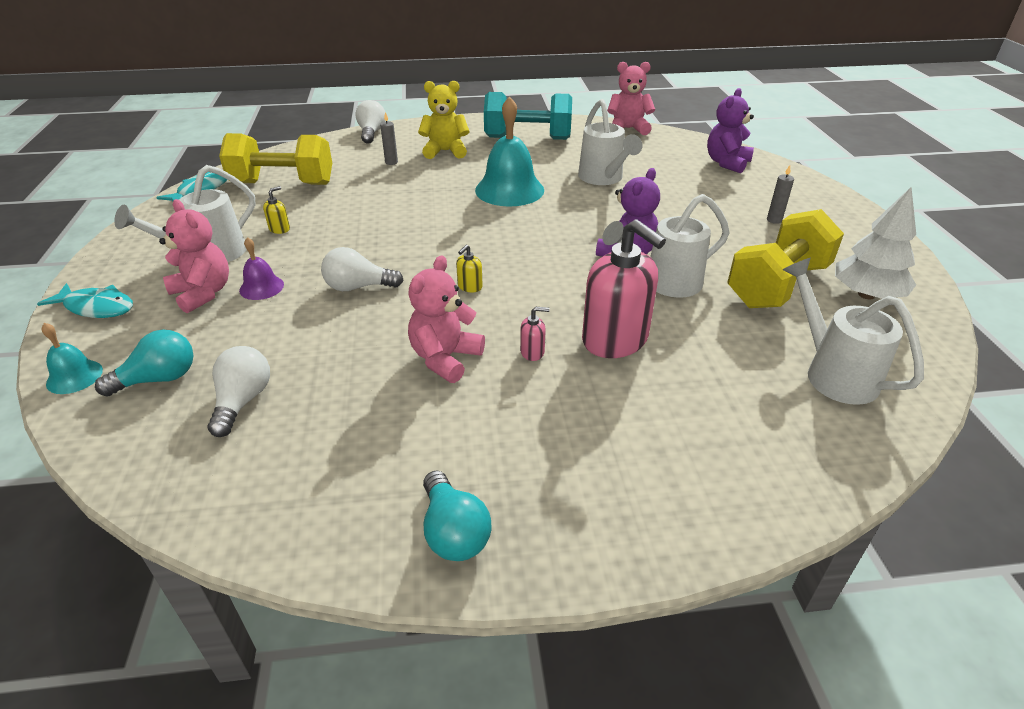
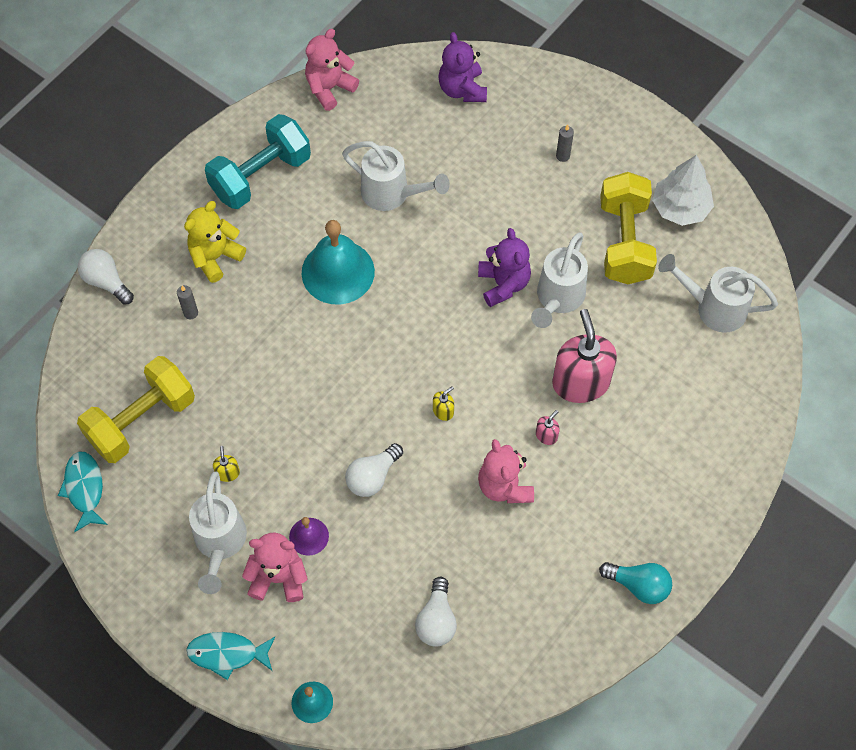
camera: 45 degrees left, 25 degrees up
turquoise fish [37,283,133,318] -> turquoise fish turned 150 degrees counterclockwise [186,632,275,680]
turquoise light bulb [95,330,193,397] -> none
white light bulb [207,346,270,437] -> white light bulb turned 135 degrees counterclockwise [415,577,457,647]
yellow soap dispenser [456,245,483,292] -> yellow soap dispenser turned 120 degrees counterclockwise [433,386,454,421]
pink soap dispenser [582,219,666,358] -> pink soap dispenser turned 105 degrees counterclockwise [552,309,617,403]

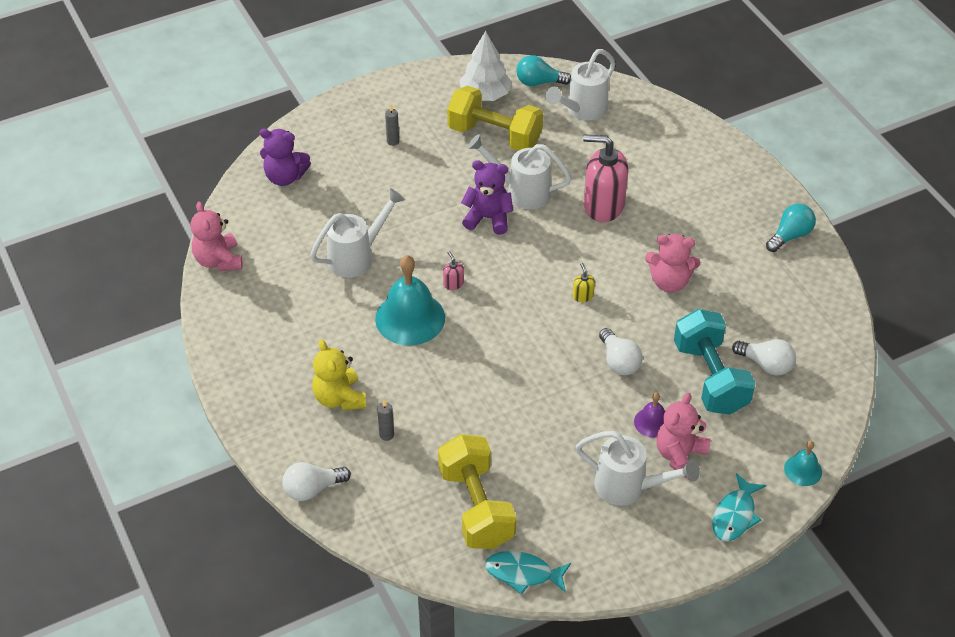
camera: 65 degrees left, 15 degrees down
turquoise dumbbell [205,114,311,209] -> turquoise dumbbell moved to [674,309,755,415]
yellow soap dispenser [213,446,240,482] -> none
white watering can [531,232,588,328] -> white watering can turned 150 degrees clockwise [467,134,572,209]
pink soap dispenser [536,410,560,445] -> pink soap dispenser moved to [443,251,464,290]
none -> turquoise light bulb [516,55,571,86]

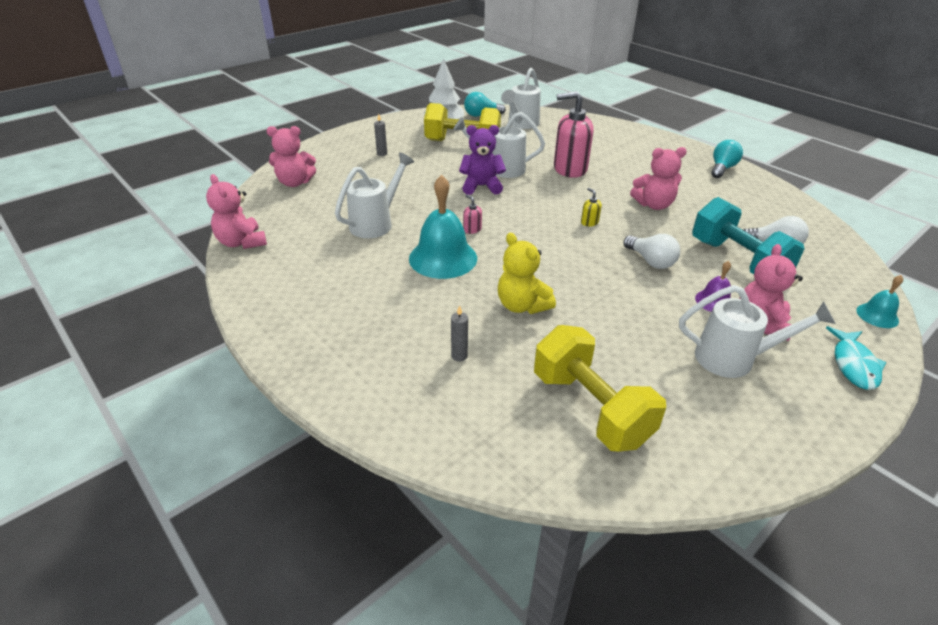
camera: 15 degrees left, 10 degrees down
purple teddy bear [259,129,311,186] -> pink teddy bear [266,126,316,187]
white light bulb [282,462,351,501] -> none
yellow teddy bear [312,340,366,411] -> yellow teddy bear moved to [498,233,556,314]
turquoise fish [485,551,571,594] -> none

